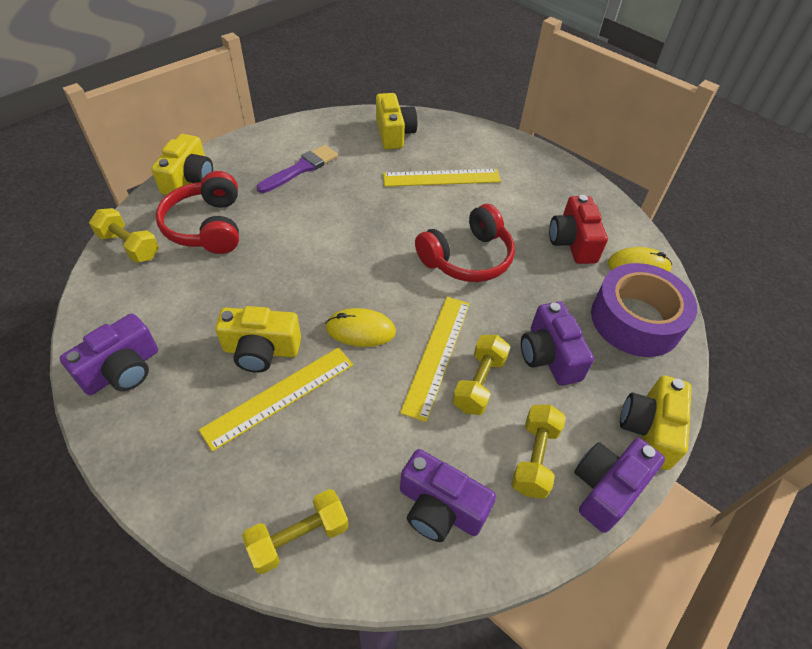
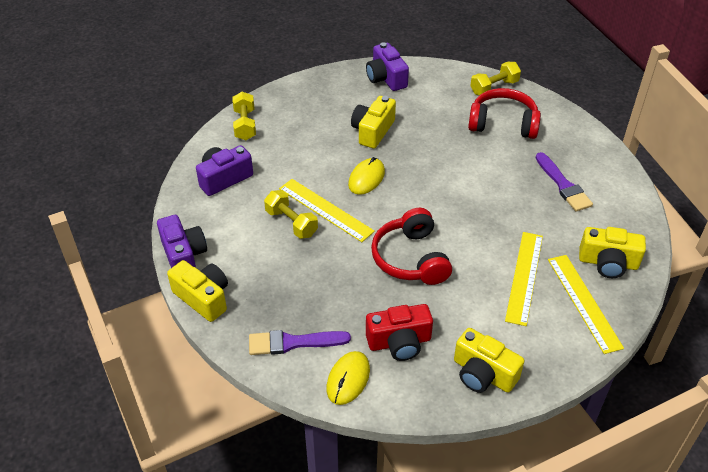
camera: 115 degrees right, 5 degrees down
yellow camera [151,134,213,195] -> yellow camera moved to [454,328,524,393]
yellow ruler [199,347,353,452] -> yellow ruler moved to [548,255,624,354]
yellow dumbbell [511,405,566,499] -> none
purple camera [521,301,594,386] -> none
red camera [549,195,608,264] -> red camera turned 150 degrees clockwise [366,304,433,361]
purple tape [591,263,697,357] -> purple brush [249,330,351,355]

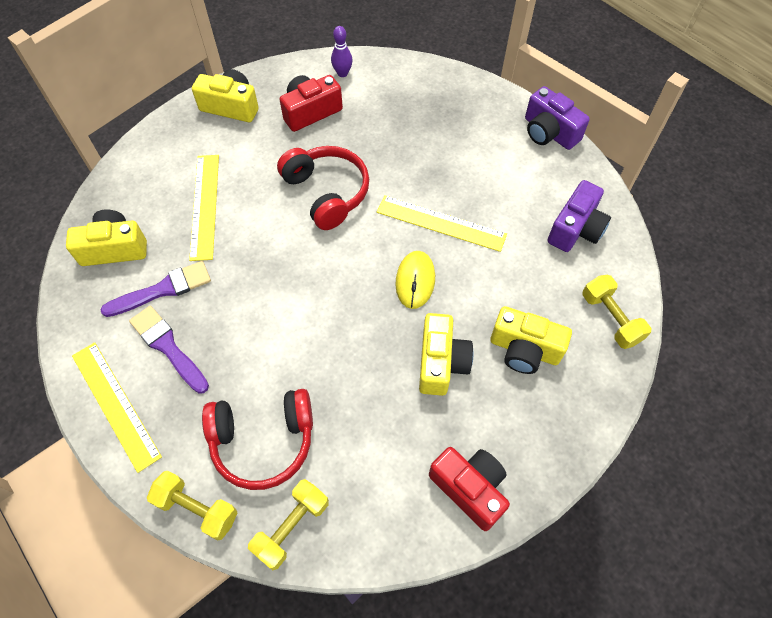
camera: 160 degrees right, 15 degrees up
yellow camera [167,260,228,322] -> yellow camera moved to [490,306,572,374]
purple brush [249,330,351,355] -> purple brush moved to [100,261,211,317]
yellow dumbbell [264,190,318,239] -> yellow dumbbell moved to [147,471,238,541]
yellow mouse [327,351,370,405] -> purple bowling pin [331,26,353,77]
purple camera [366,42,409,91] -> red camera [429,447,510,531]
yellow ruler [548,255,624,354] -> yellow ruler moved to [72,342,162,473]

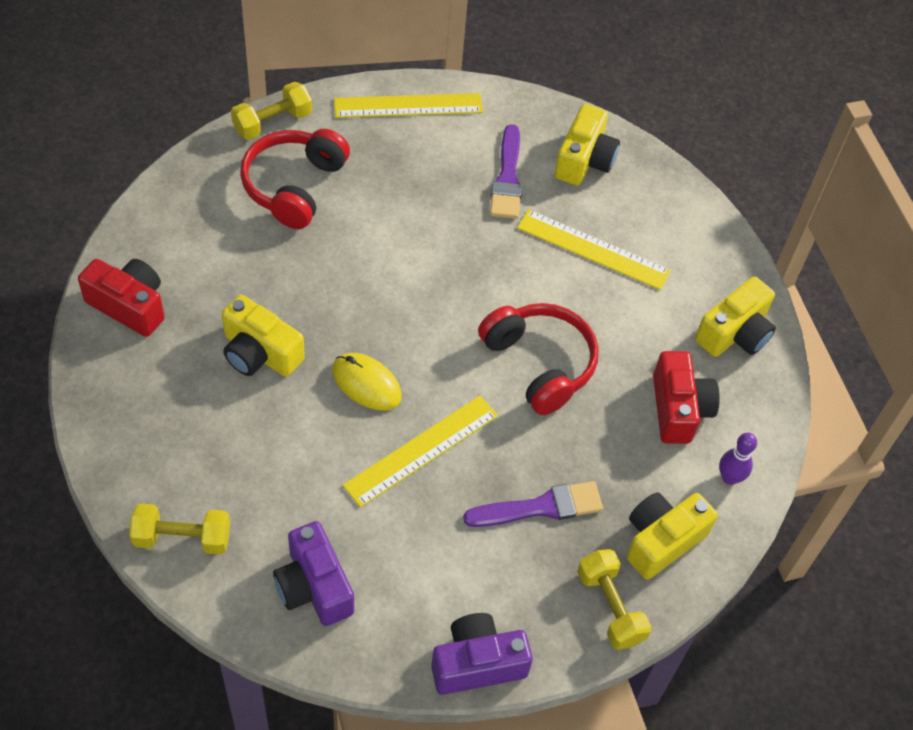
camera: 115 degrees right, 5 degrees down
purple brush [129,306,209,394] -> purple brush moved to [463,481,603,527]
yellow dumbbell [248,479,329,570] -> yellow dumbbell moved to [577,549,651,650]
red headphones [277,146,369,230] -> red headphones turned 120 degrees counterclockwise [478,303,599,415]
red camera [429,447,510,531] -> red camera turned 135 degrees counterclockwise [78,259,165,337]
yellow camera [490,306,572,374] -> yellow camera moved to [627,492,718,580]

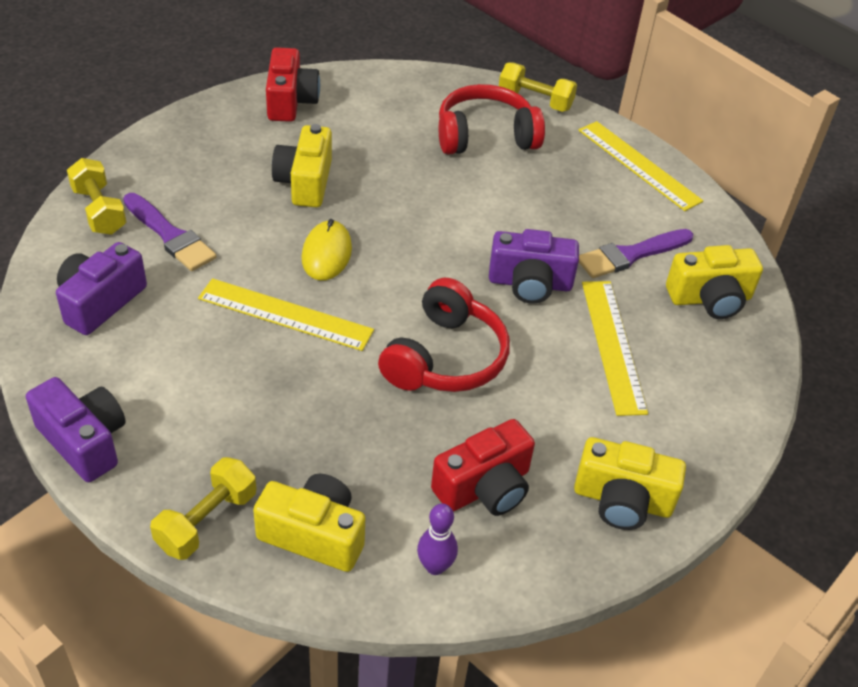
camera: 60 degrees right, 10 degrees down
purple brush [463,481,603,527] -> purple brush moved to [123,193,217,271]
none -> purple camera [489,229,579,304]

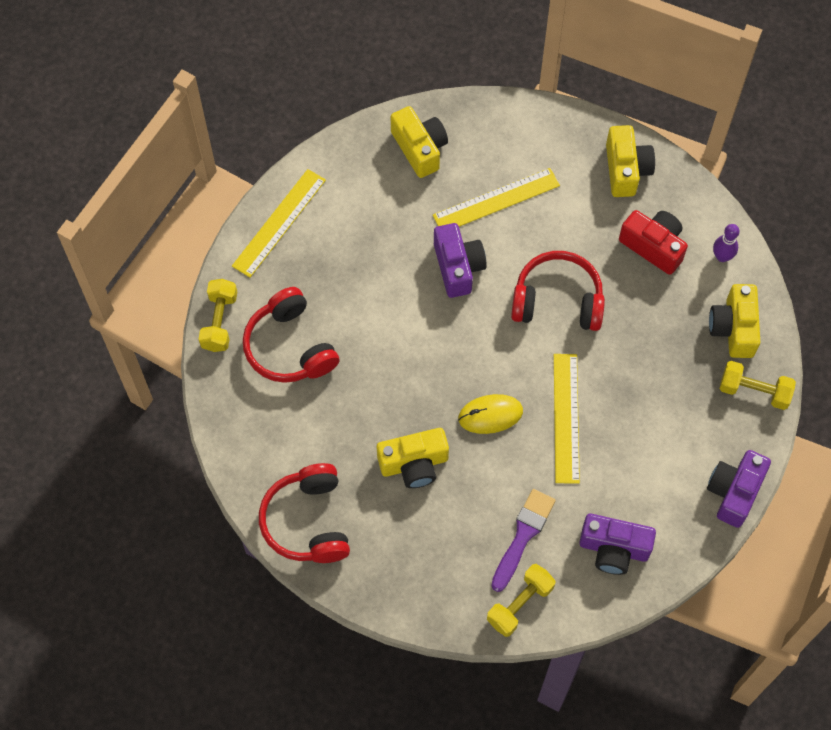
camera: 105 degrees left, 20 degrees up
red camera [266,47,320,122] -> red headphones [259,463,350,563]
purple brush [579,229,693,278] -> none

